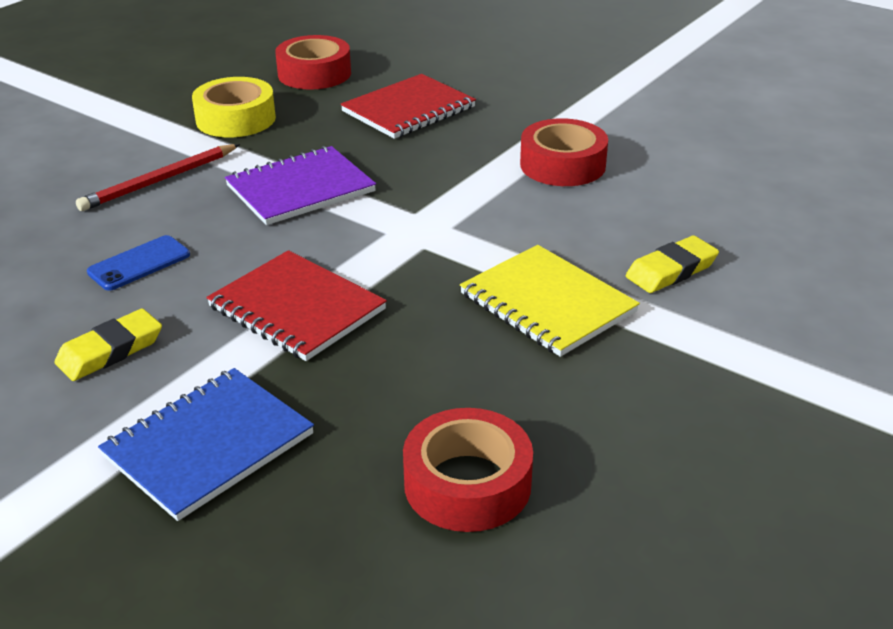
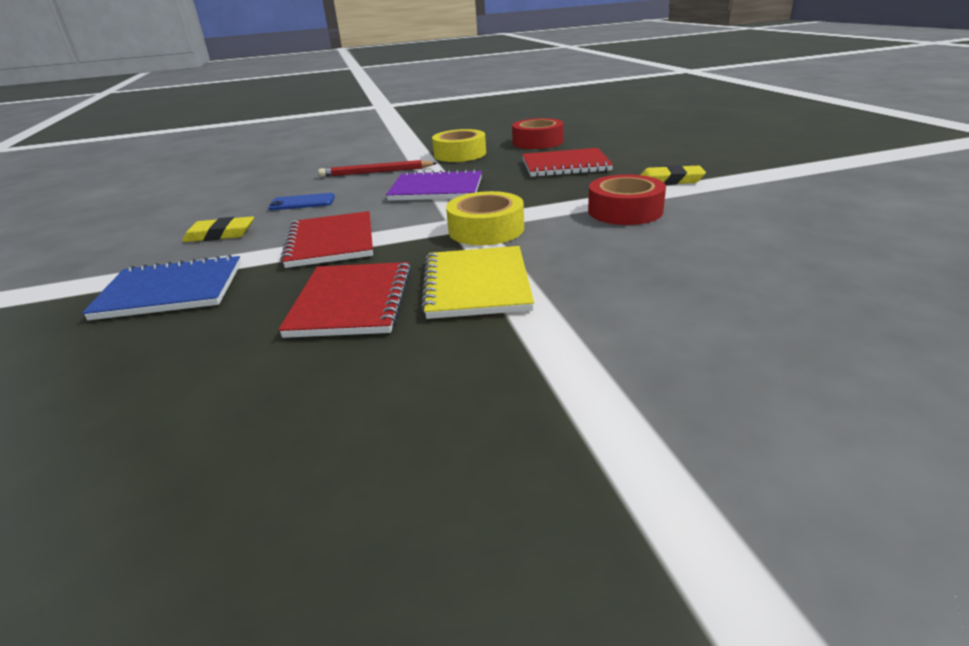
camera: 40 degrees right, 5 degrees down
red tape [403,408,533,532] -> none
yellow eraser [626,235,719,293] -> yellow eraser moved to [641,165,706,185]
none -> red notebook [278,262,412,338]
none -> yellow tape [446,191,524,245]

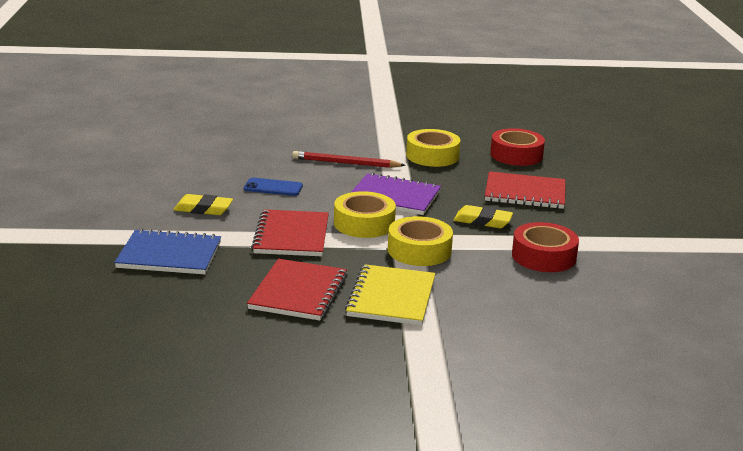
camera: 10 degrees right, 5 degrees down
yellow eraser [641,165,706,185] -> yellow eraser moved to [454,205,513,228]
none -> yellow tape [334,191,396,238]

